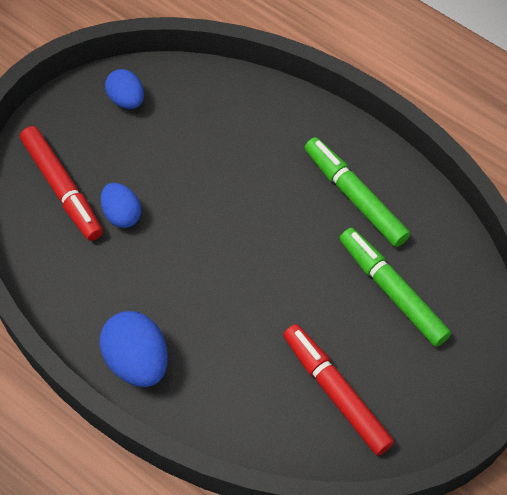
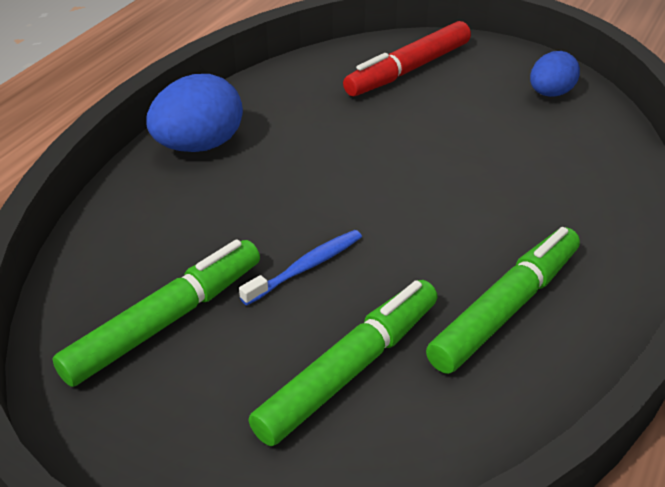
camera: 80 degrees right, 20 degrees down
blue egg [101,183,141,228] -> none
red marker [283,324,394,456] -> green marker [53,239,260,387]
none -> blue toothbrush [239,230,362,305]

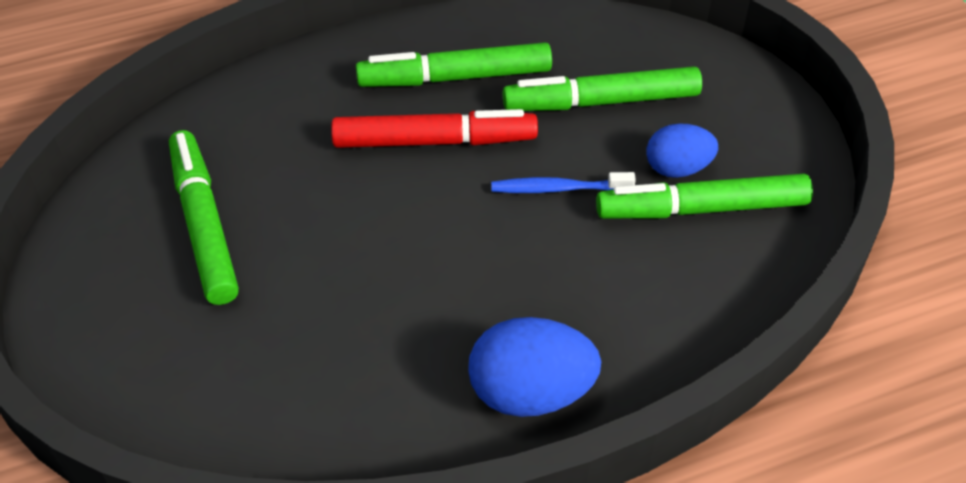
camera: 140 degrees left, 10 degrees up
red marker [343,21,471,96] -> red marker moved to [331,109,538,148]
blue egg [530,51,580,97] -> blue egg moved to [646,123,718,178]
none -> green marker [169,130,239,305]

